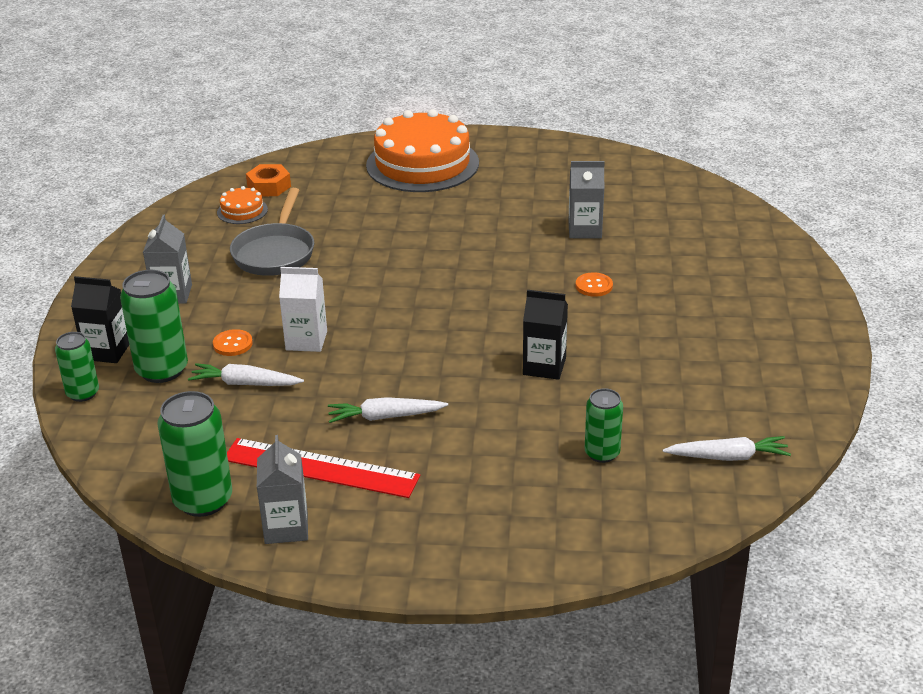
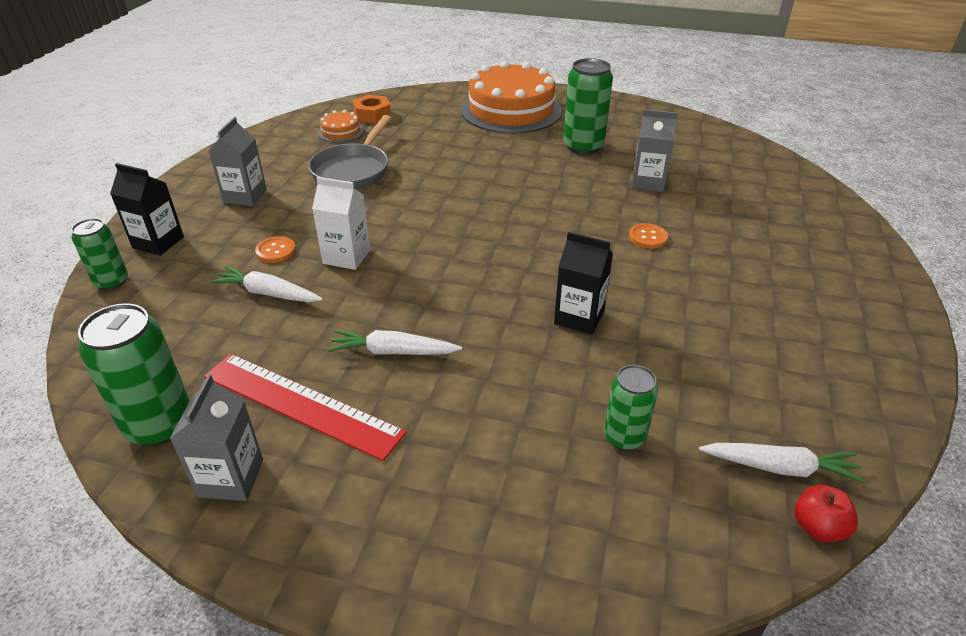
camera: 10 degrees right, 5 degrees up
green can [120,270,188,383] -> green can moved to [563,58,613,155]
none -> red apple [795,485,858,543]

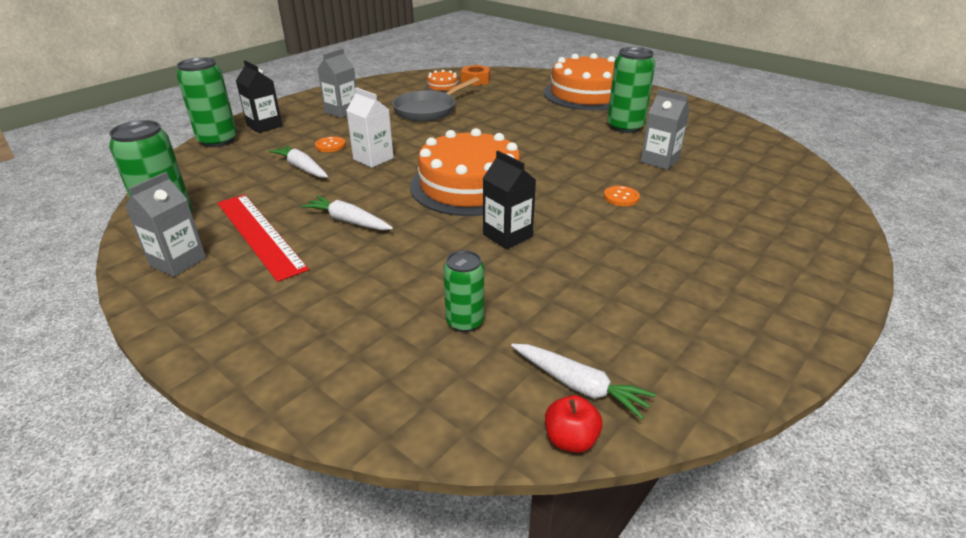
camera: 25 degrees right, 5 degrees down
green can [71,218,128,290] -> green can [177,57,237,147], size x1.63
none -> orange cake [410,128,520,216]

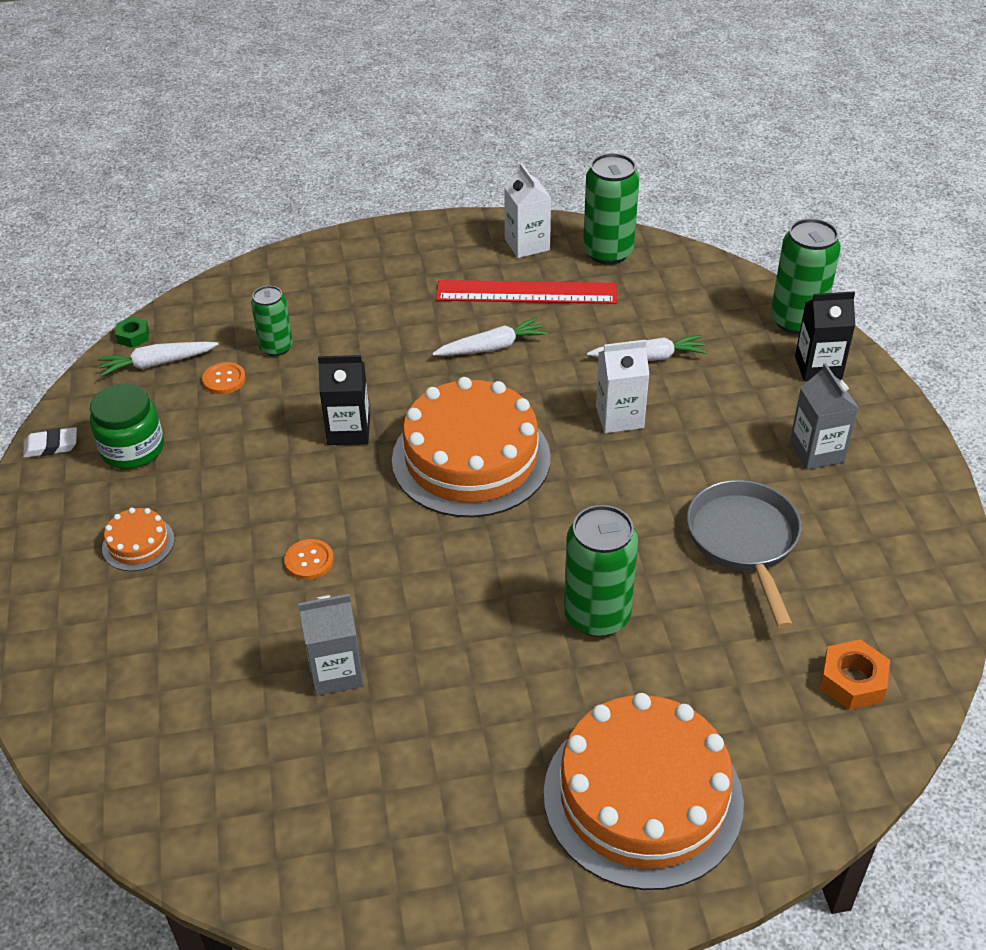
camera: 130 degrees right, 10 degrees up
grey carton [126,172,206,277] -> white carton [504,163,551,258]
orange button [315,137,346,152] -> orange button moved to [202,362,246,394]
orange cake [425,70,459,93] -> orange cake moved to [102,508,175,571]
red apple [545,395,603,453] -> green nut [115,317,149,348]
green can [607,47,655,133] -> green can moved to [564,505,638,637]
none -> white eraser [23,427,77,458]
none -> green jar [90,383,164,469]

